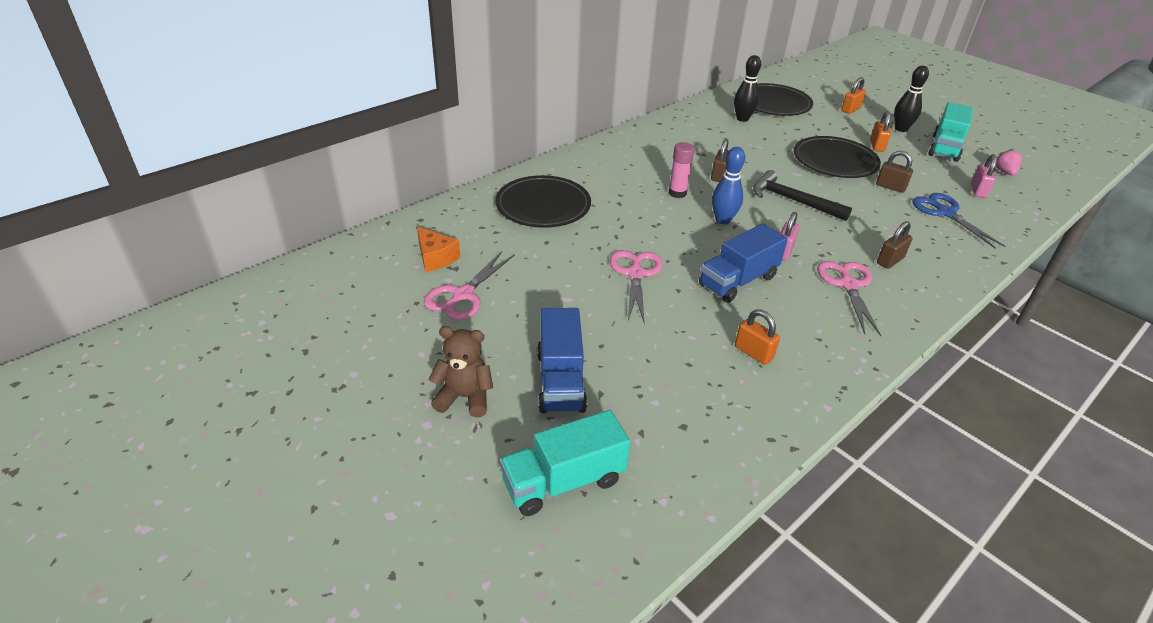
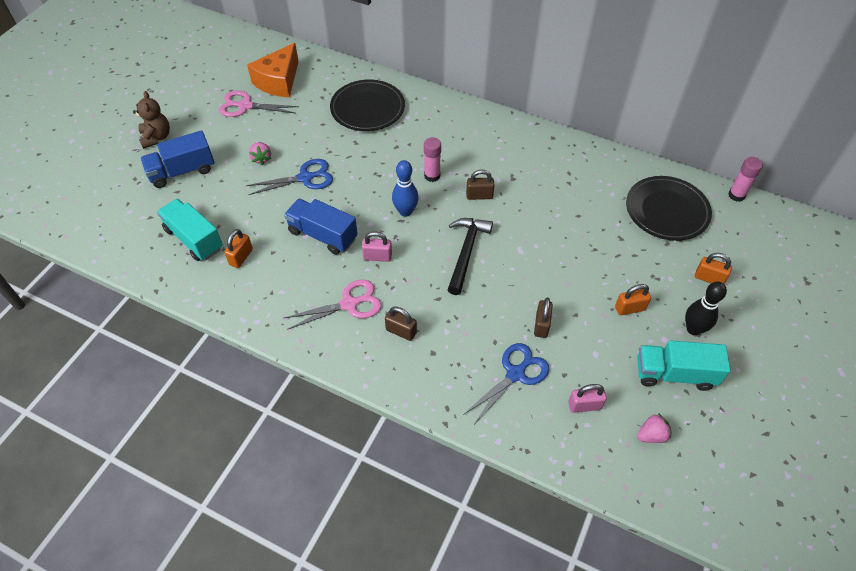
camera: 70 degrees right, 15 degrees up
orange cheese [417,227,460,272] -> orange cheese [247,43,299,98], size x1.62
turquoise truck [499,410,630,516] -> turquoise truck moved to [157,199,223,261]
pink scissors [610,250,663,324] -> blue scissors [246,159,333,195]
black bowling pin [734,55,761,122] -> none
black plate [794,136,881,178] -> none
none -> pink strawberry [249,142,271,165]
none -> pink glue stick [728,157,763,202]

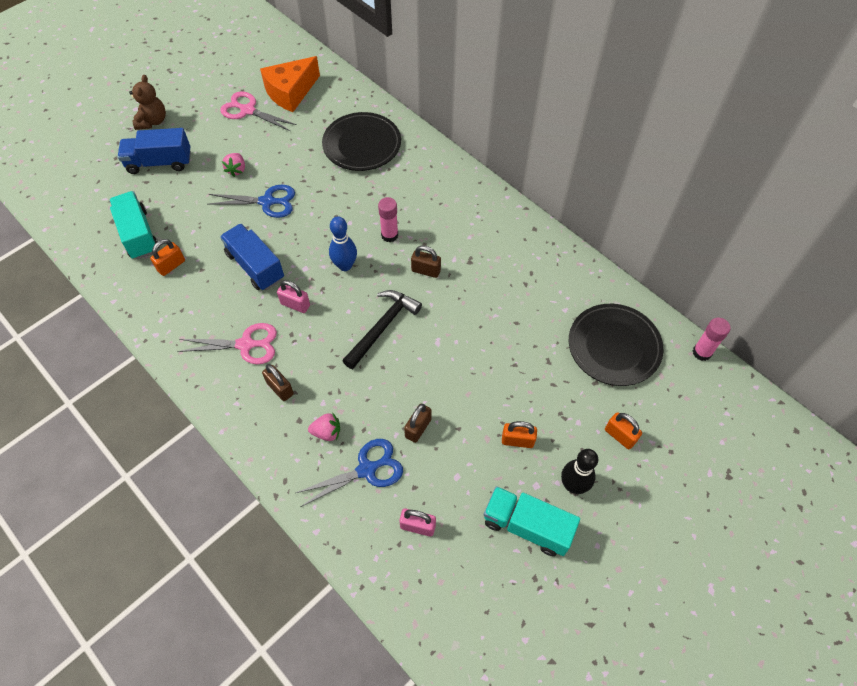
camera: 20 degrees right, 5 degrees up
pink strawberry [637,413,672,443] -> pink strawberry moved to [308,413,340,441]

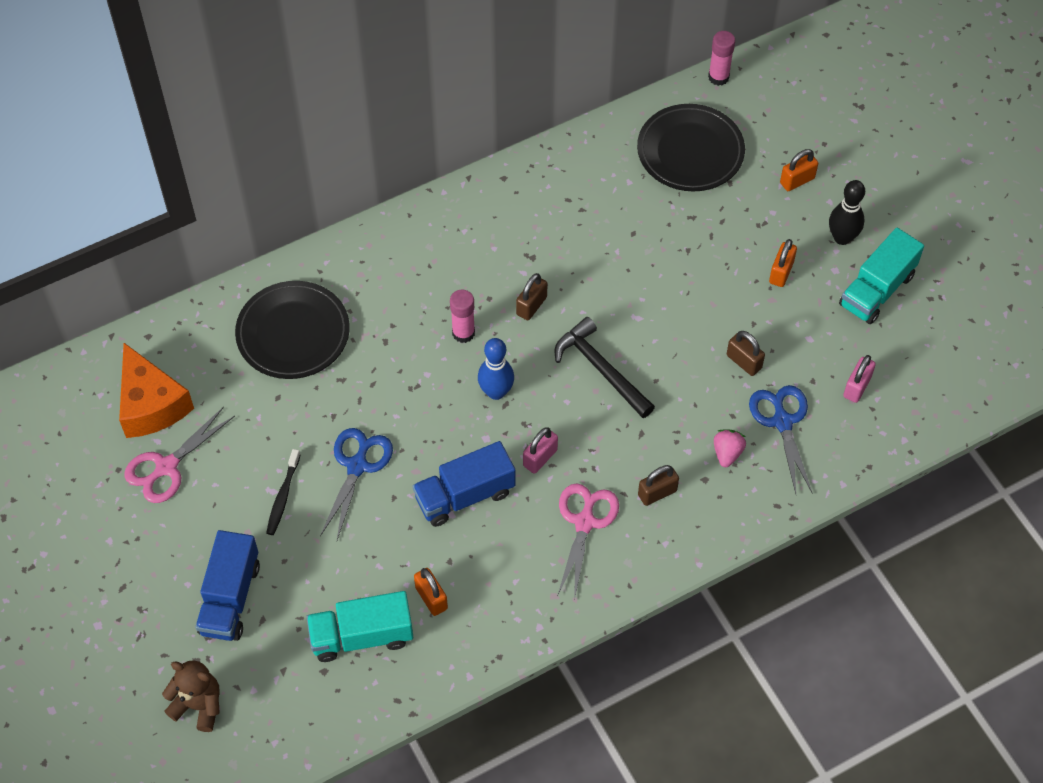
camera: 75 degrees left, 0 degrees up
brown teddy bear [129,75,166,130] -> brown teddy bear moved to [162,660,220,732]
pink strawberry [222,153,245,177] -> black toothbrush [266,449,300,535]

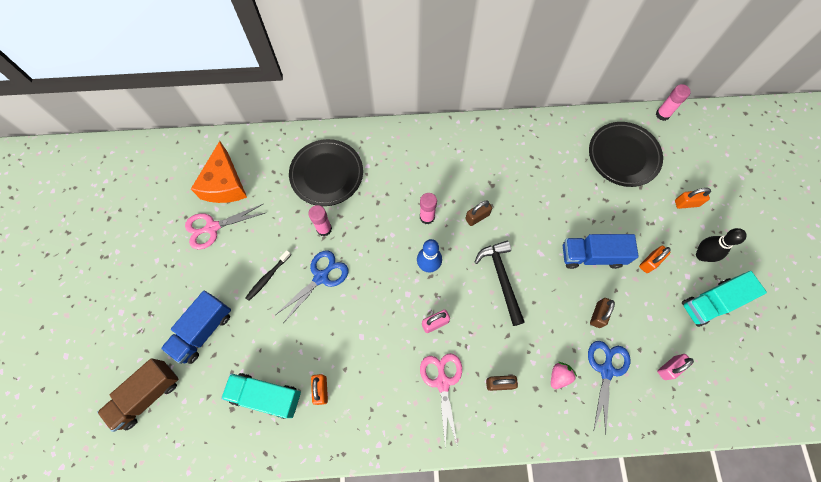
camera: 25 degrees right, 10 degrees up
brown teddy bear [162,660,220,732] -> brown truck [97,358,178,432]
blue truck [413,441,515,527] -> blue truck moved to [563,234,639,269]
pink scissors [557,483,619,601] -> pink scissors turned 45 degrees counterclockwise [420,353,462,447]
brown padlock [727,331,765,376] -> brown padlock turned 45 degrees clockwise [590,298,615,328]
none -> pink glue stick [308,205,332,236]

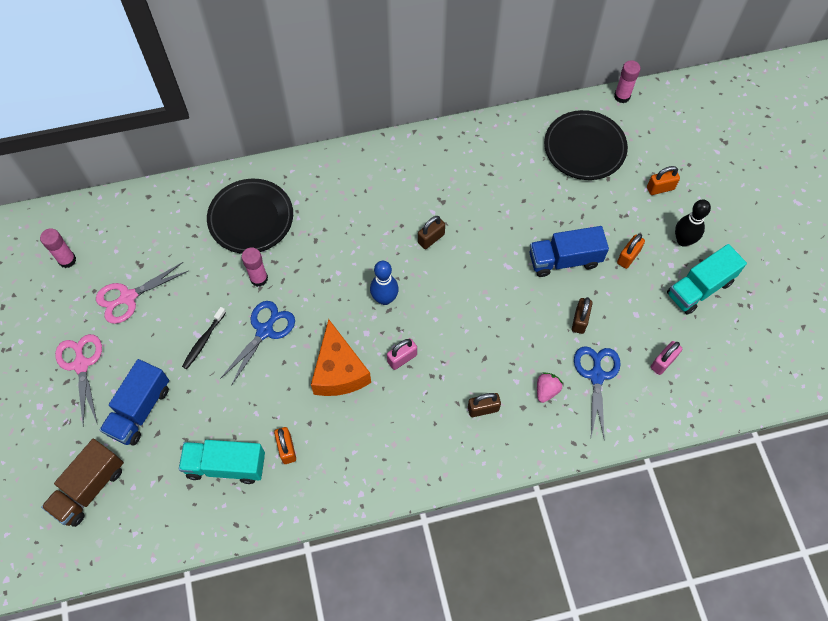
camera: 10 degrees left, 5 degrees down
orange cheese [191,141,247,203] -> orange cheese moved to [311,319,371,396]
pink glue stick [420,193,437,224] -> pink glue stick moved to [40,228,76,268]
pink scissors [420,353,462,447] -> pink scissors moved to [55,334,102,425]
black hammer [475,241,525,326] -> none

